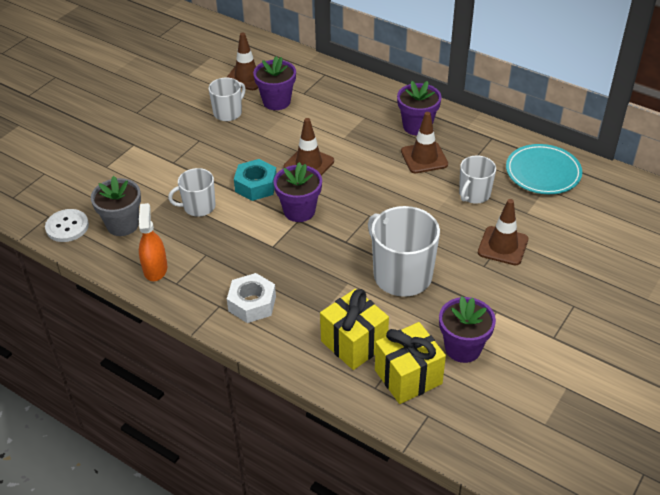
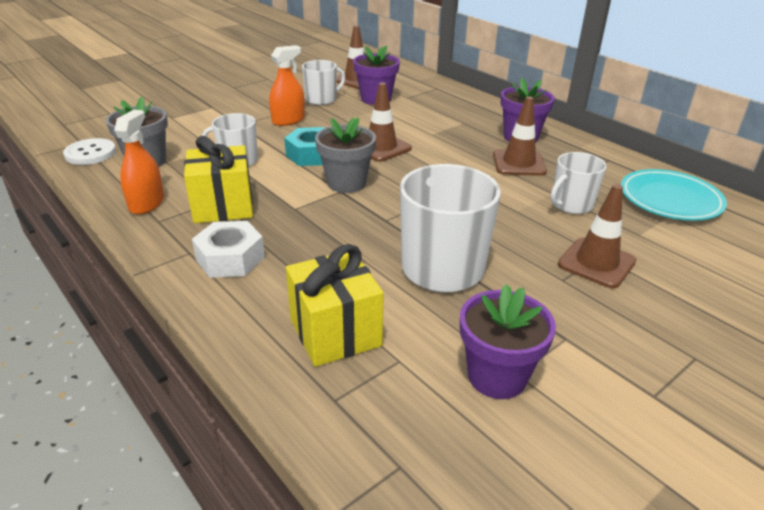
camera: 15 degrees right, 10 degrees down
purple flower pot [274,162,322,222] -> grey flower pot [315,117,376,193]
yellow gift [375,322,446,404] -> yellow gift moved to [184,136,253,223]
none -> orange spray bottle [269,45,305,126]

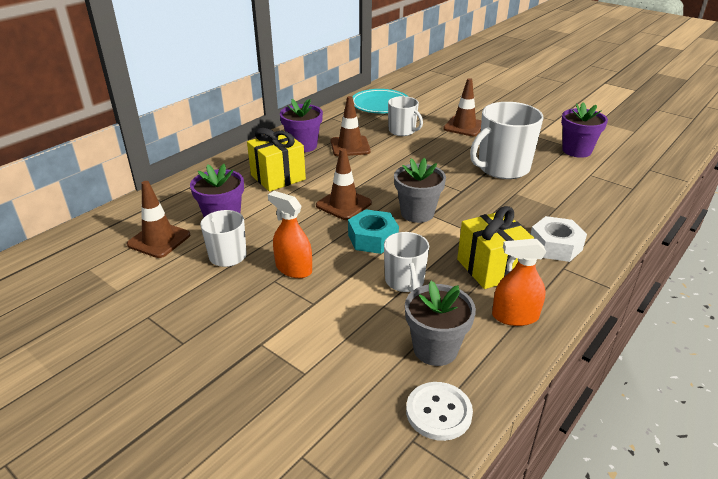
camera: 100 degrees left, 0 degrees up
yellow gift [286,244,384,367] -> yellow gift moved to [247,128,306,192]

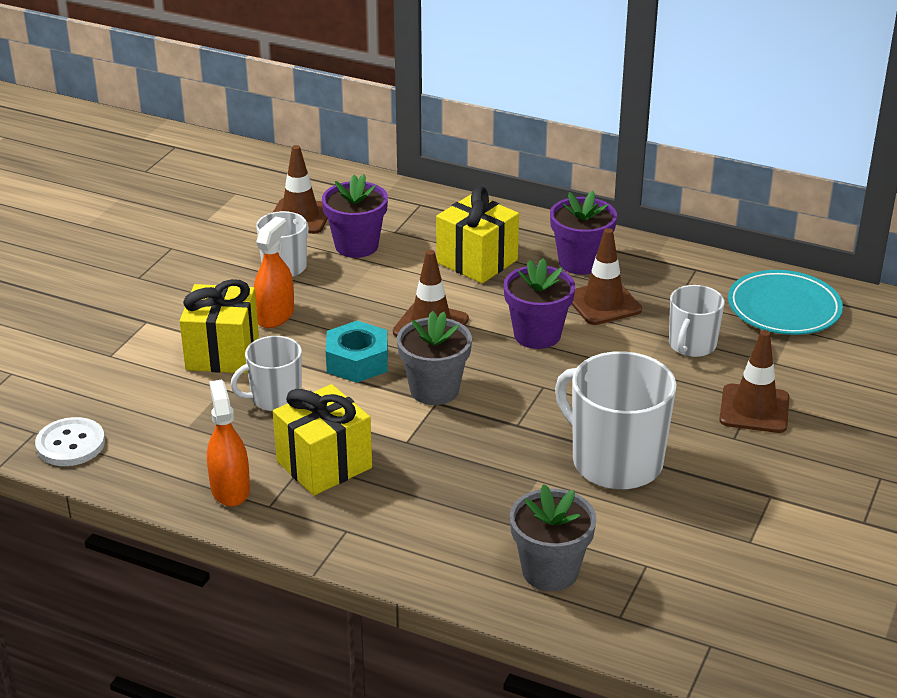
camera: 75 degrees right, 0 degrees up
grey flower pot [405,281,476,366] -> grey flower pot moved to [510,484,597,591]
white nut [531,216,587,262] -> none
purple flower pot [561,102,608,158] -> purple flower pot moved to [504,258,575,349]
none -> yellow gift [180,279,259,374]

